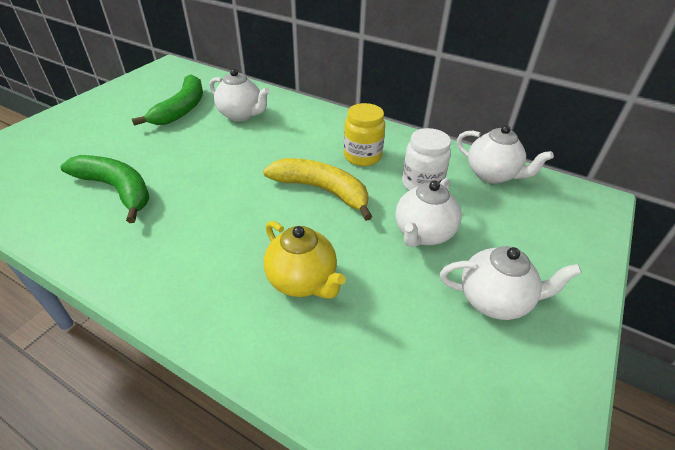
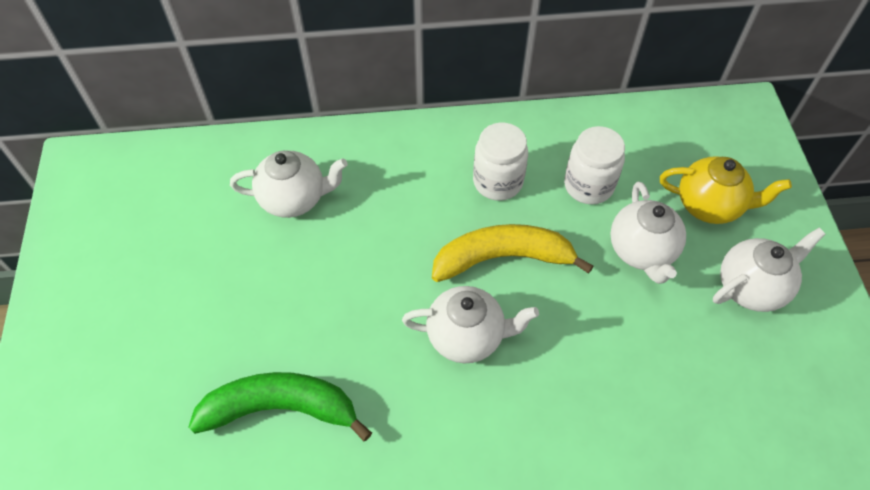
camera: 35 degrees left, 15 degrees up
green banana [132,75,203,126] -> none
yellow teapot [264,221,346,299] -> yellow teapot moved to [660,156,792,224]
yellow jar [344,103,385,166] -> white jar [473,123,528,201]
white teapot [457,125,554,184] -> white teapot moved to [402,286,539,363]

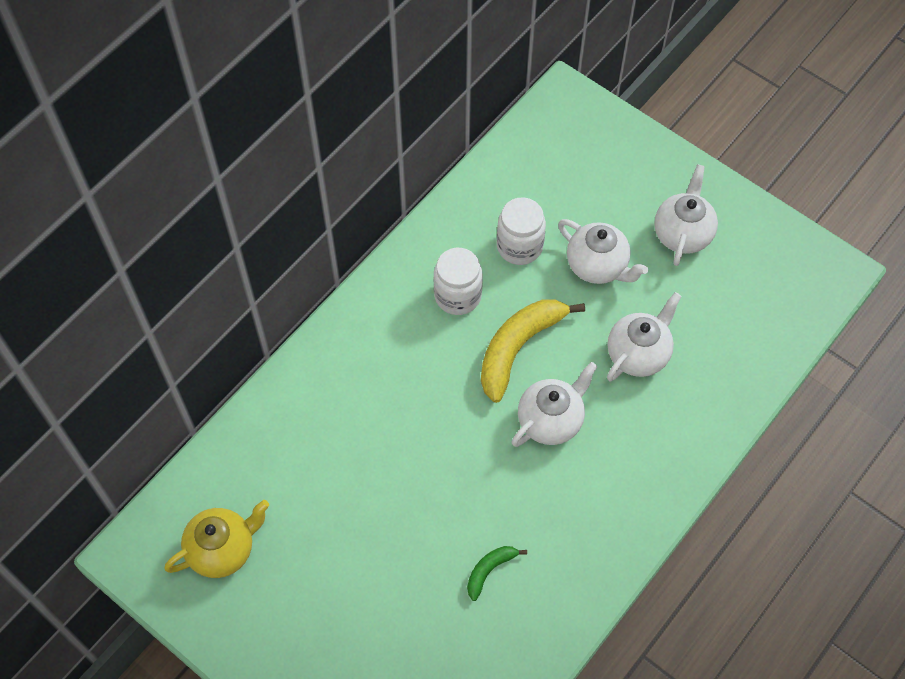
camera: 45 degrees left, 5 degrees up
green banana [189,372,372,441] -> green banana [467,546,527,601], size x0.49
white teapot [230,151,348,218] -> white teapot moved to [607,292,681,381]
yellow teapot [660,156,792,224] -> yellow teapot moved to [164,500,269,578]

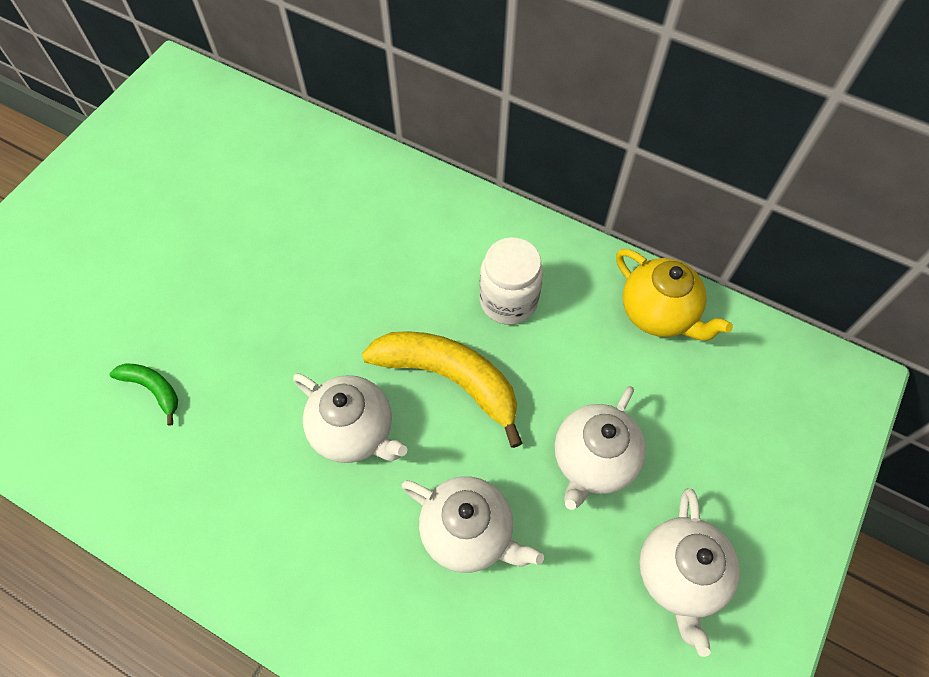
camera: 80 degrees right, 0 degrees up
yellow teapot [164,500,269,578] -> yellow teapot moved to [616,249,733,341]
white jar [497,197,546,265] -> none
white teapot [654,164,718,266] -> white teapot turned 90 degrees clockwise [639,489,740,657]

